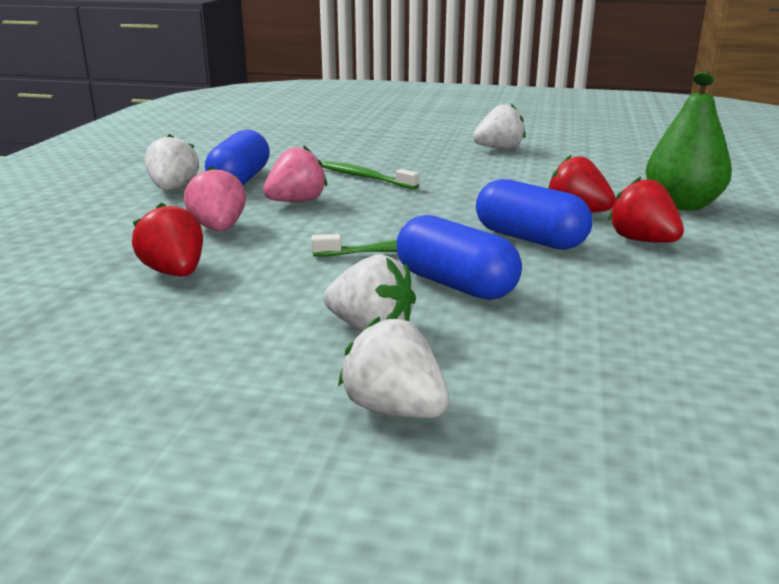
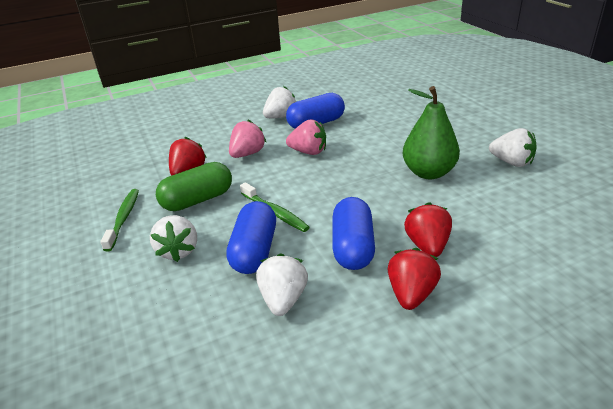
camera: 55 degrees right, 10 degrees up
green toothbrush [322,161,419,190] -> green toothbrush moved to [100,189,139,252]
white strawberry [338,317,449,418] -> white strawberry moved to [256,253,308,316]
green pear [645,68,732,211] -> green pear moved to [403,86,460,179]
none -> green capsule [156,162,232,211]

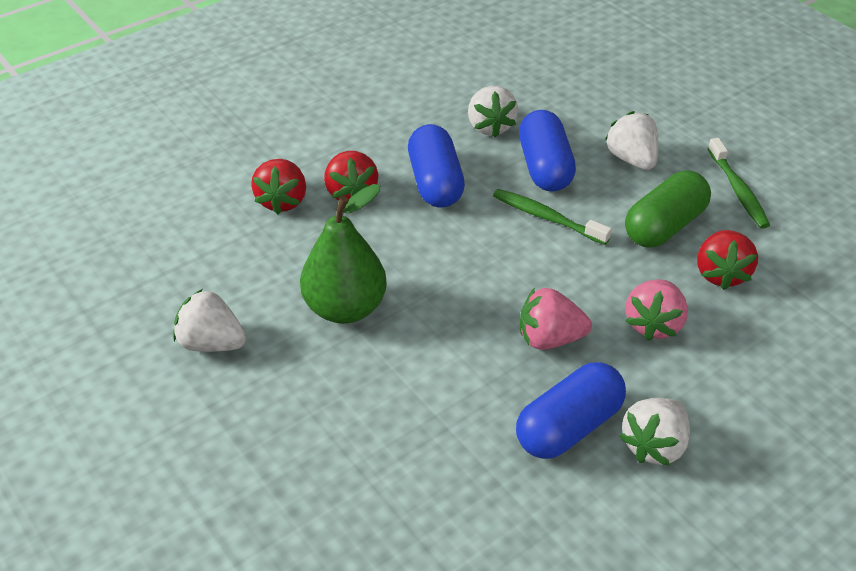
camera: 165 degrees right, 10 degrees up
red strawberry [388,248,441,310] -> red strawberry moved to [251,159,306,214]

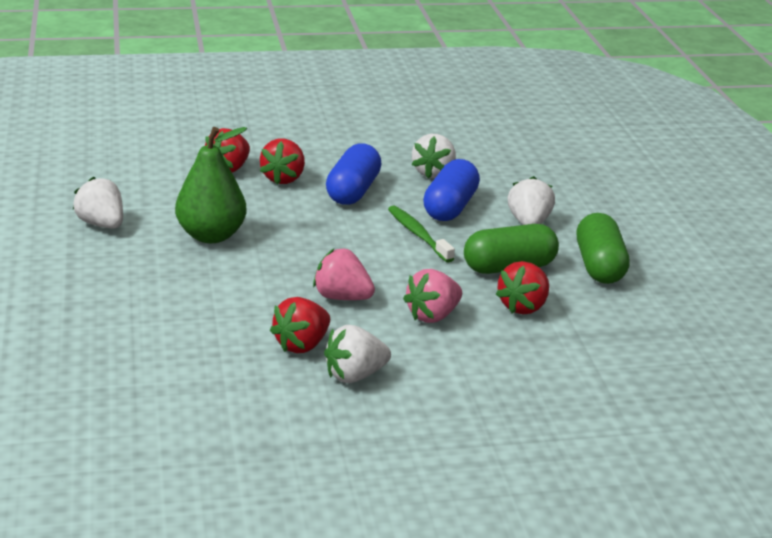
camera: 25 degrees right, 15 degrees down
blue capsule [516,362,626,459] -> red strawberry [270,297,330,353]
green toothbrush [708,138,770,229] -> green capsule [577,213,630,284]

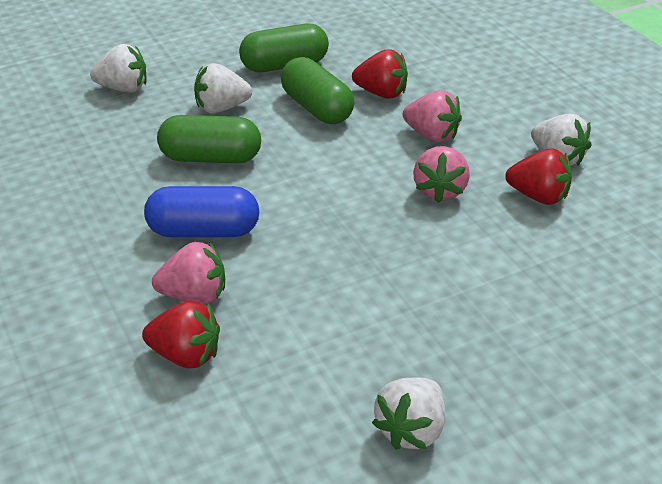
camera: 105 degrees left, 10 degrees up
green pear [175,127,247,243] -> none
red strawberry [260,139,305,185] -> pink strawberry [152,242,225,304]
green toothbrush [388,205,455,263] -> none
white strawberry [412,134,456,179] -> white strawberry moved to [90,44,147,92]
blue capsule [423,159,480,221] -> green capsule [157,115,261,164]

